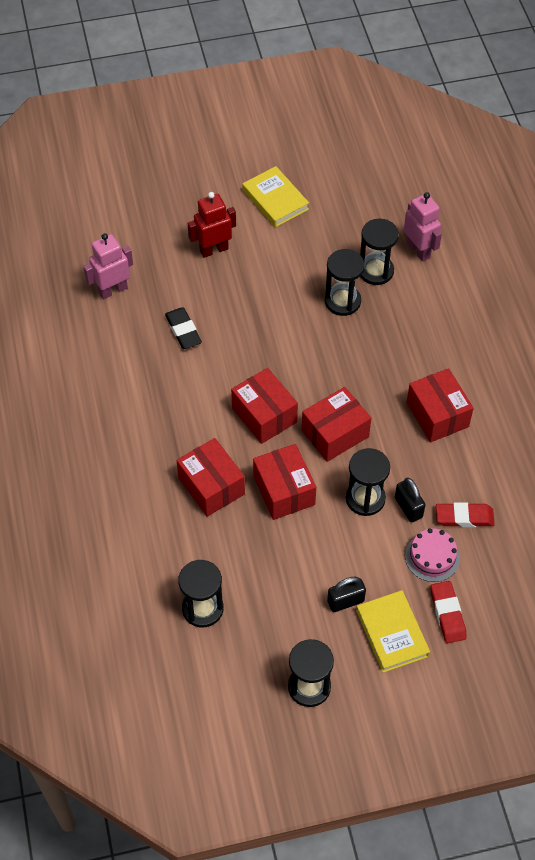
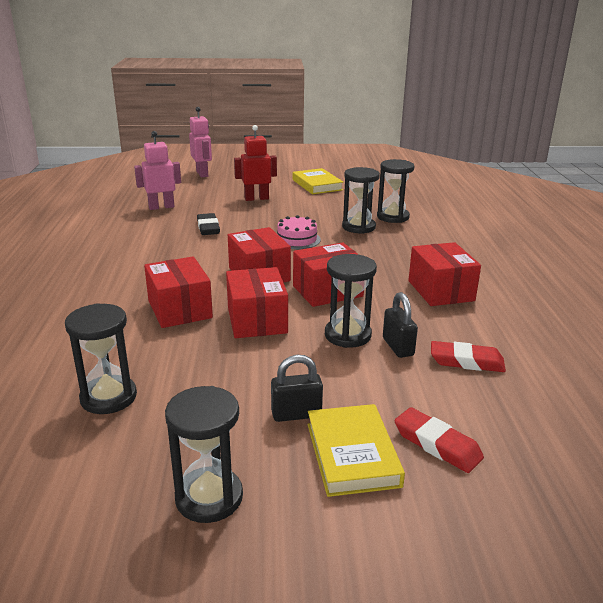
camera: 10 degrees right, 30 degrees down
pink robot [404,192,442,262] -> pink robot moved to [189,107,212,177]
pink cake [405,528,460,582] -> pink cake moved to [277,215,321,249]
red eraser [430,581,467,643] -> red eraser turned 45 degrees counterclockwise [394,407,484,473]

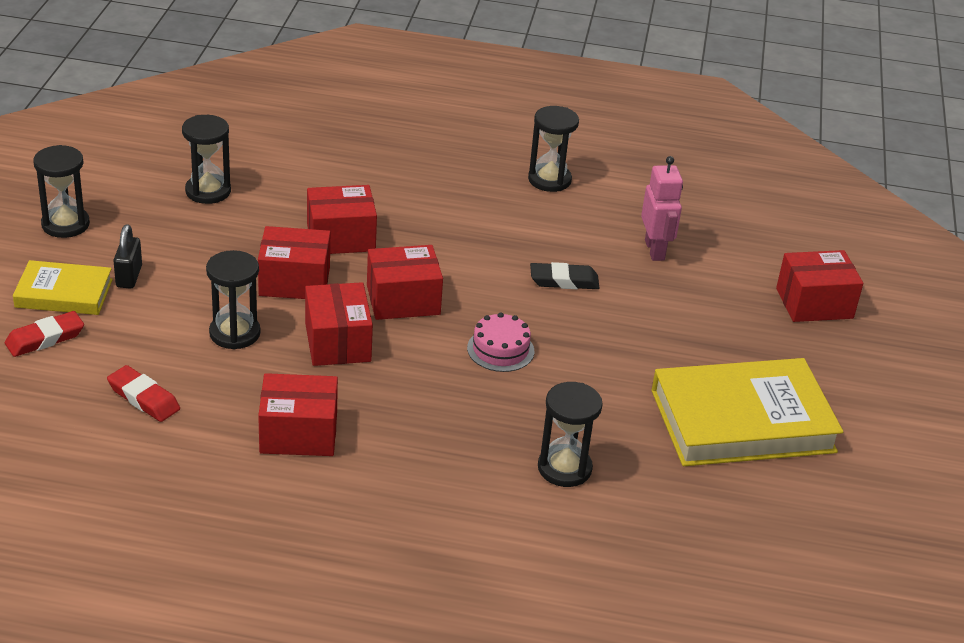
camera: 100 degrees right, 10 degrees up
pink robot [189,107,212,177] -> red box [776,250,863,322]
red robot [234,125,277,201] -> none
yellow book [293,168,343,194] -> yellow book [651,358,843,466], size x1.82
black hourglass [342,167,380,234] -> black hourglass moved to [528,106,579,192]
black padlock [383,292,418,358] -> none
red eraser [431,341,506,372] -> red eraser turned 75 degrees counterclockwise [107,365,180,422]

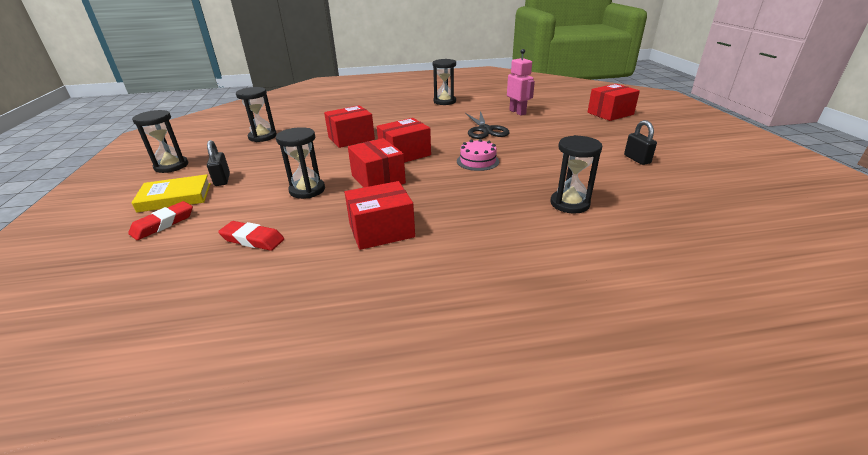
camera: 15 degrees left, 5 degrees down
red box [258,226,330,299] -> none
black eraser [530,262,599,289] -> black scissors [465,111,509,139]
yellow book [651,358,843,466] -> black padlock [624,120,657,165]

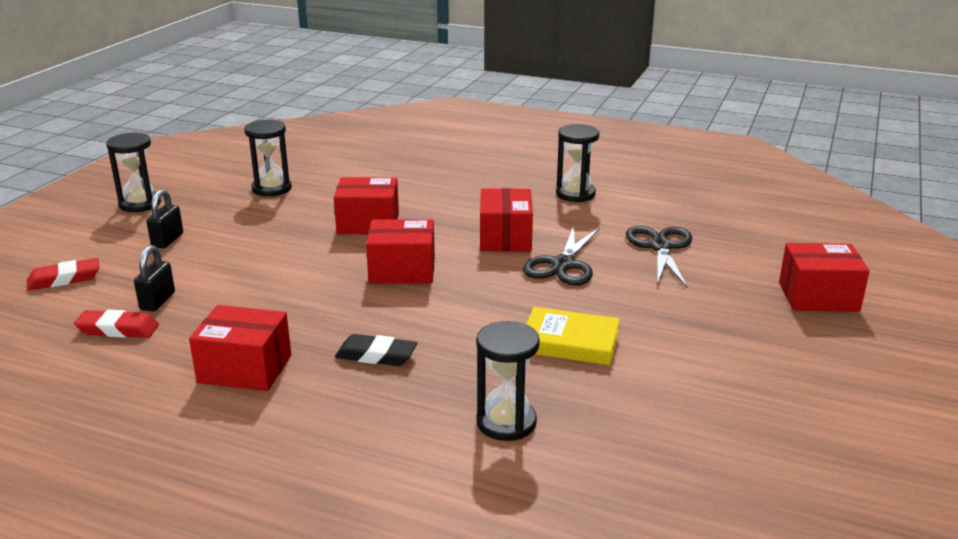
camera: 30 degrees right, 5 degrees down
yellow book [131,174,211,213] -> yellow book moved to [526,307,620,365]
red eraser [218,221,284,251] -> red eraser turned 45 degrees counterclockwise [74,309,159,338]
black hourglass [276,127,325,199] -> none
red box [348,138,406,188] -> red box moved to [480,188,533,252]
pink cake [457,139,499,171] -> none
pink robot [507,49,535,116] -> black scissors [626,226,692,287]
black padlock [624,120,657,165] -> black padlock moved to [134,245,175,311]
none -> black eraser [335,334,417,366]

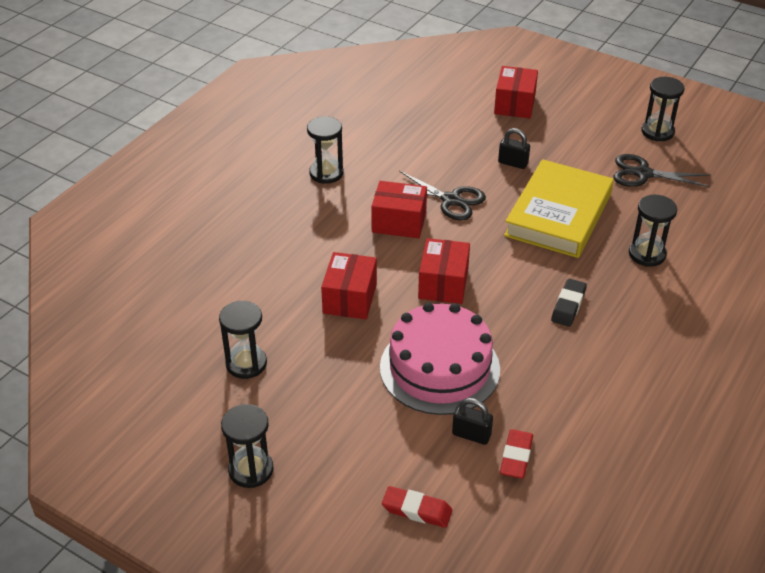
camera: 80 degrees left, 15 degrees up
red eraser [27,258,99,291] -> red eraser turned 60 degrees counterclockwise [382,486,452,528]
black padlock [146,189,183,248] -> black padlock moved to [498,128,530,169]
red box [189,305,291,391] -> none
yellow book [526,307,620,365] -> yellow book [504,159,614,258], size x1.82
black scissors [626,226,692,287] -> black scissors moved to [613,154,710,187]
none -> pink cake [380,302,500,415]
none -> black hourglass [641,77,684,141]

